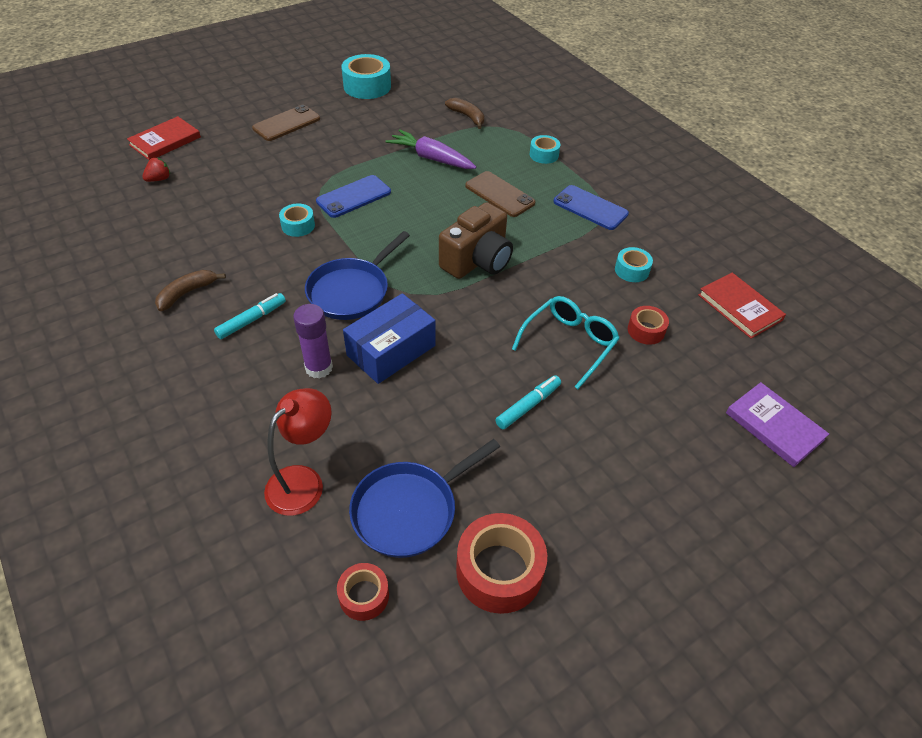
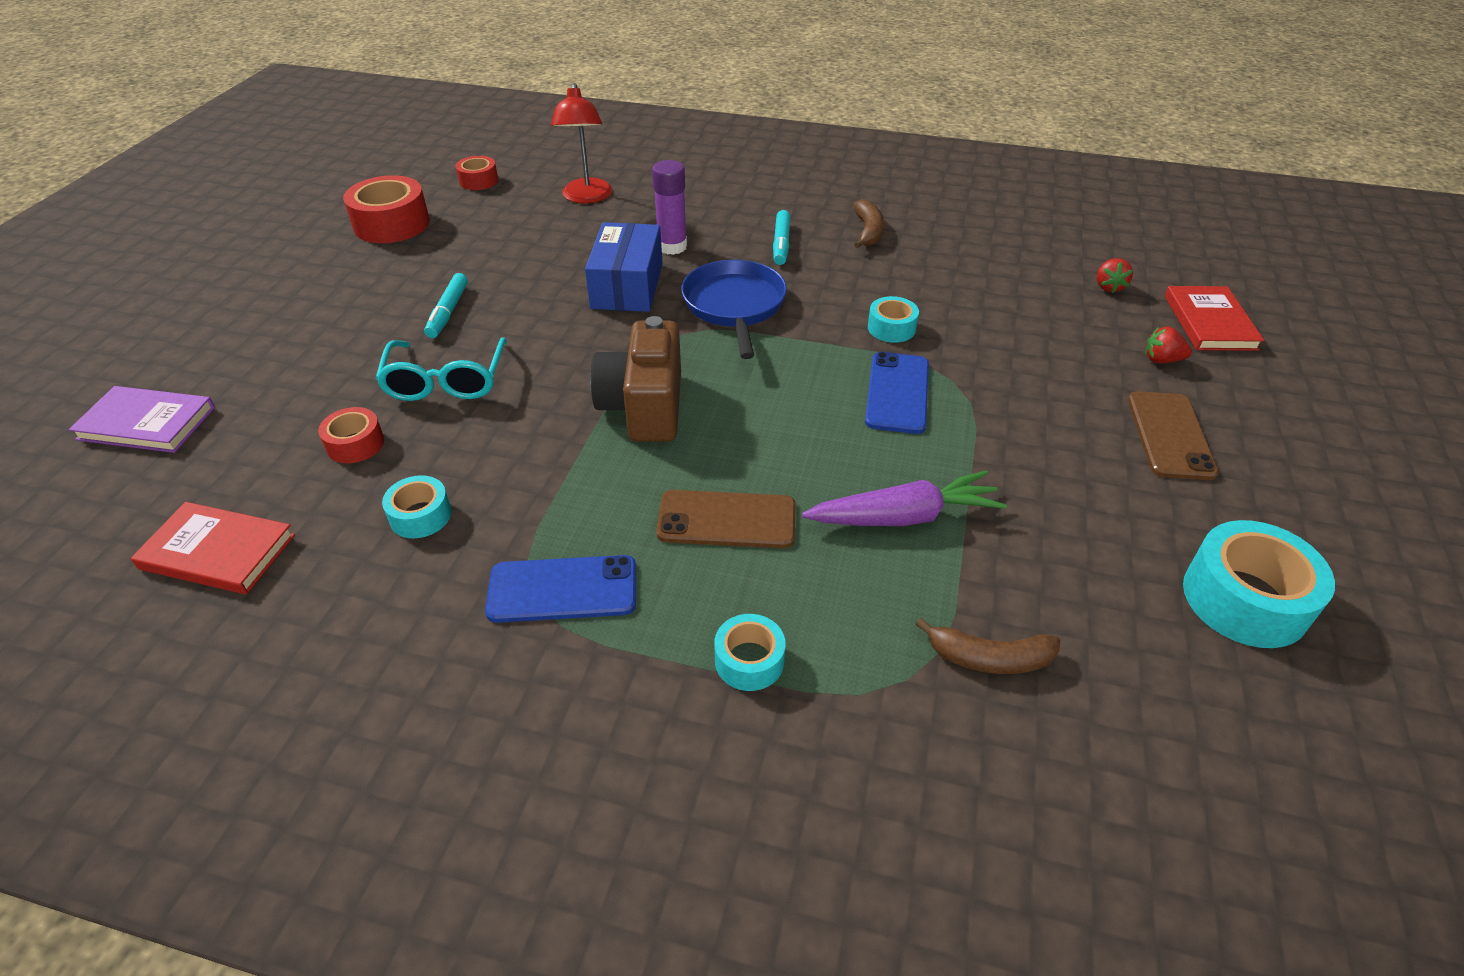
camera: 140 degrees right, 5 degrees down
blue pan [349,439,500,558] -> none
none -> red strawberry [1145,326,1192,363]

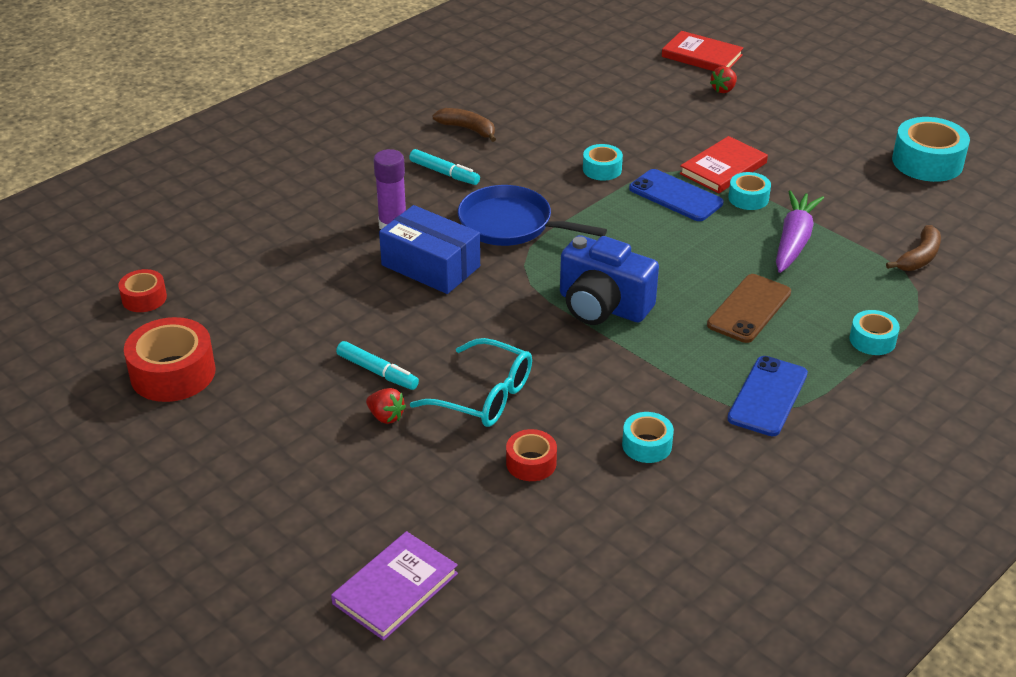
camera: 60 degrees left, 5 degrees down
red book [131,502,295,594] -> red book moved to [680,136,768,194]
red lamp [551,83,613,204] -> none
brown camera [590,316,681,442] -> blue camera [560,235,659,325]
red strawberry [1097,258,1133,293] -> red strawberry moved to [366,388,406,424]
brown phone [1128,391,1219,480] -> none
none -> turquoise tape [728,172,771,210]

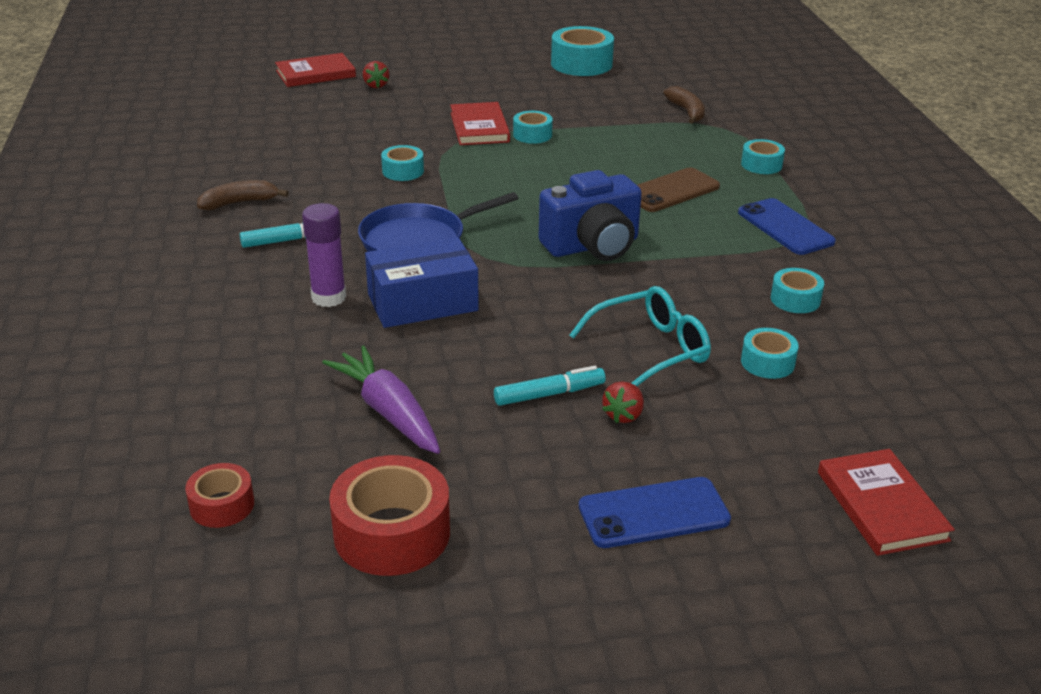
camera: 55 degrees left, 5 degrees down
purple book [331,531,458,640] -> red book [818,449,955,556]
red strawberry [366,388,406,424] -> red strawberry turned 135 degrees clockwise [602,381,644,423]
red tape [506,429,557,481] -> turquoise tape [741,328,799,379]
blue phone [629,169,724,221] -> blue phone moved to [579,477,731,548]
brown phone [707,274,791,343] -> brown phone turned 75 degrees clockwise [637,167,720,212]
purple carrot [776,190,824,273] -> purple carrot moved to [322,346,440,454]

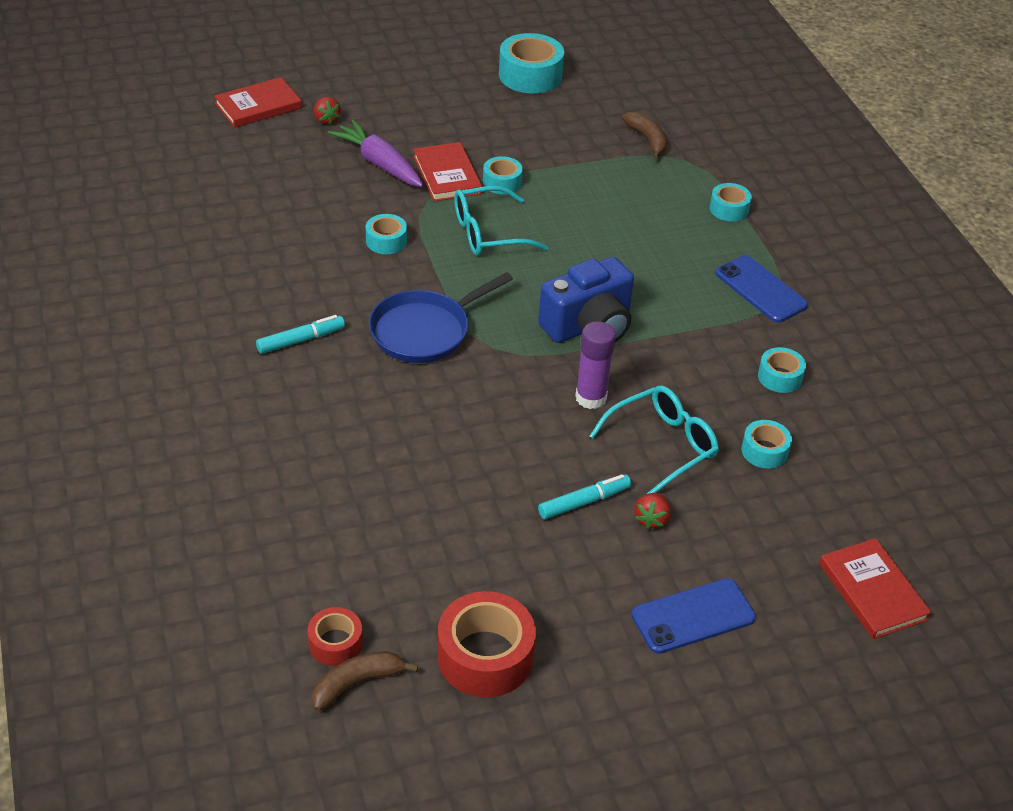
camera: 10 degrees left, 10 degrees up
brown banana [197,180,289,210] -> brown banana moved to [312,651,418,711]
purple glue stick [302,203,346,307] -> purple glue stick moved to [575,321,616,409]
purple carrot [322,346,440,454] -> purple carrot moved to [328,120,423,187]
blue box [365,237,479,328] -> none
brown phone [637,167,720,212] -> none
none -> turquoise glasses [454,186,548,255]

